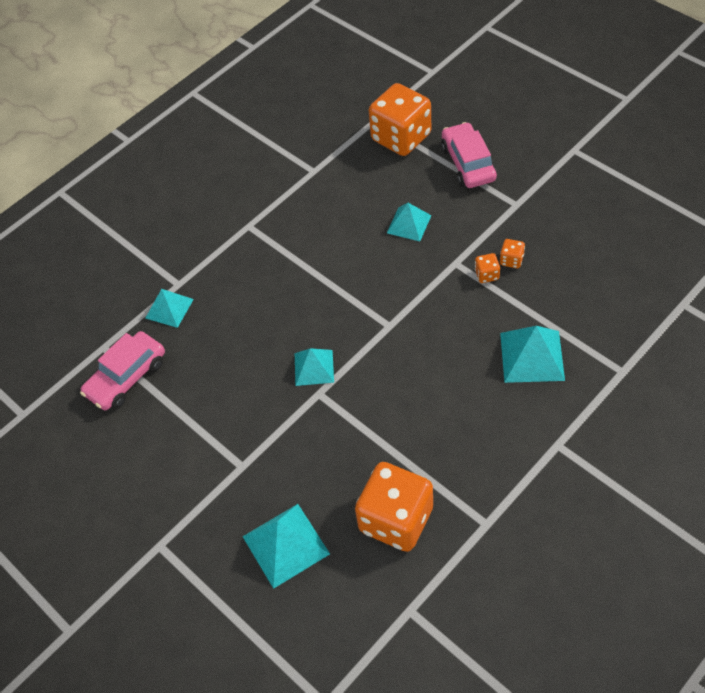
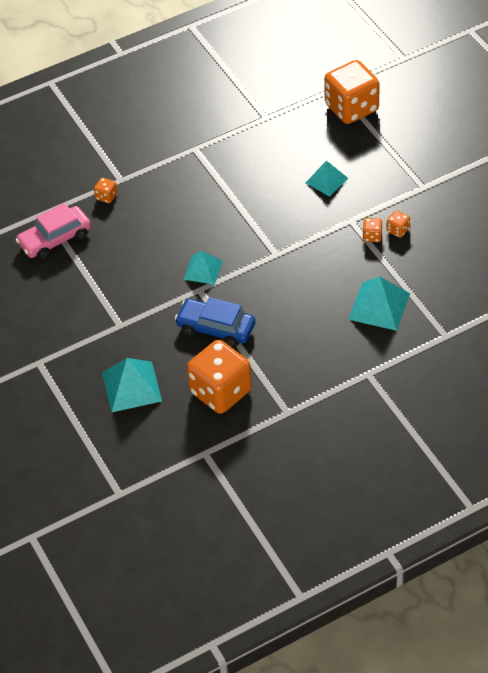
camera: 15 degrees right, 5 degrees down
turquoise pyramid [145,289,194,328] -> orange dice [94,178,117,203]
pink car [441,122,497,188] -> none
none -> blue car [175,297,255,347]

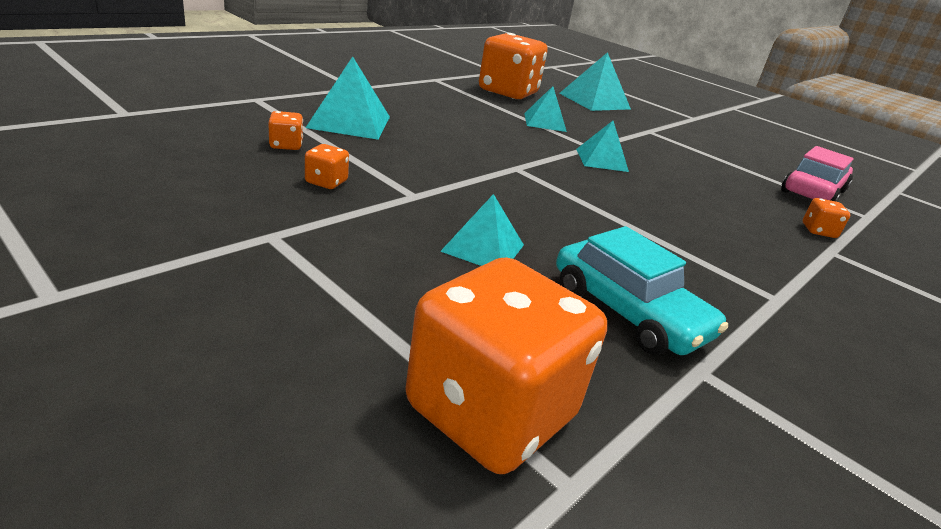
camera: 155 degrees right, 20 degrees down
blue car [175,297,255,347] -> turquoise pyramid [524,86,567,132]
orange dice [363,218,382,242] -> orange dice moved to [268,111,303,150]
none -> turquoise car [556,226,728,355]

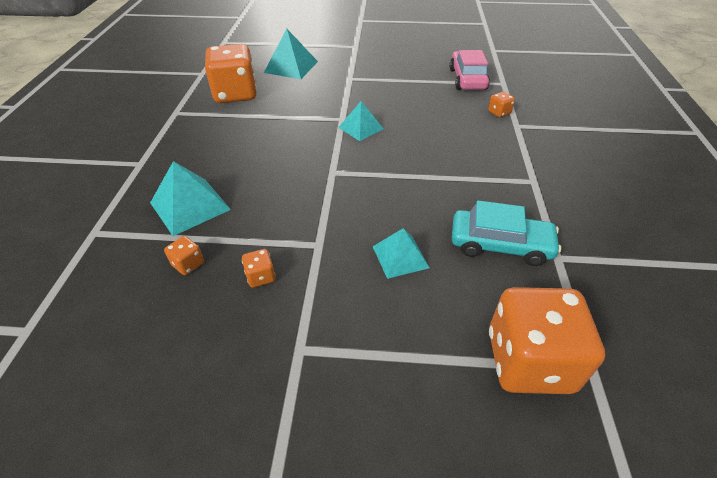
camera: 35 degrees left, 15 degrees up
turquoise pyramid [524,86,567,132] -> none

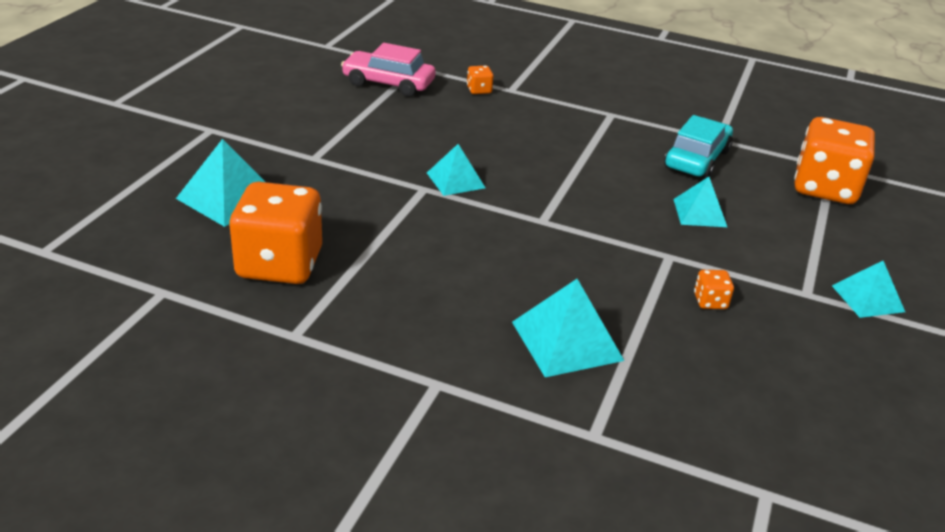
camera: 75 degrees left, 10 degrees down
orange dice [164,236,204,275] -> none
none -> turquoise pyramid [832,261,905,318]

